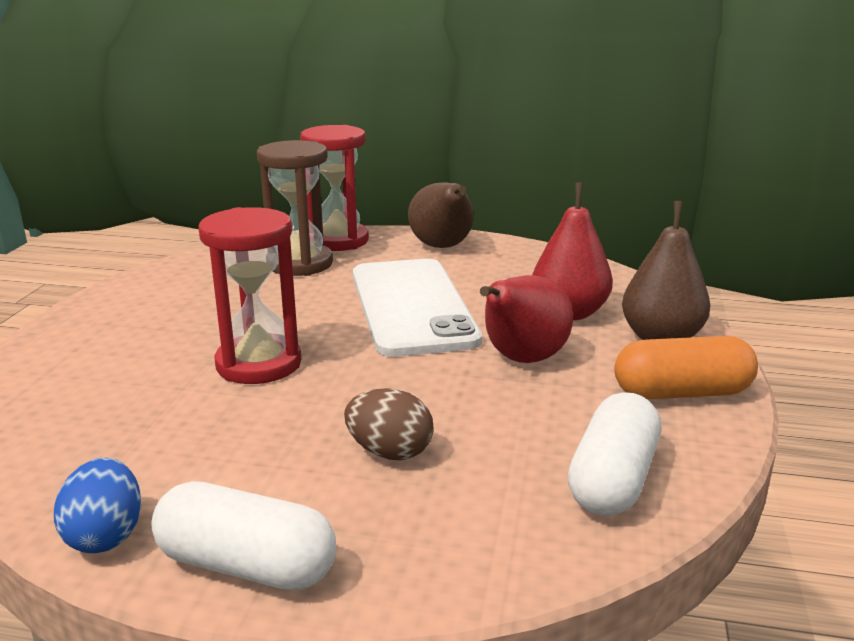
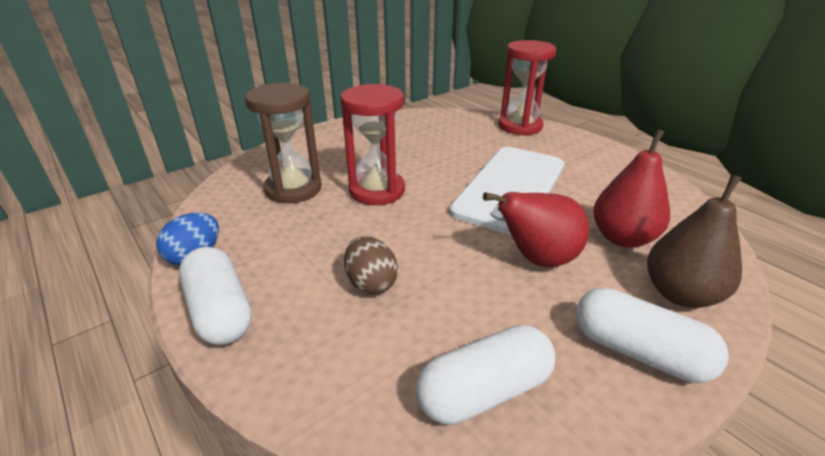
camera: 40 degrees right, 10 degrees up
brown hourglass [257,140,333,276] -> brown hourglass moved to [245,83,322,203]
brown pear [408,183,474,248] -> none
orange capsule [614,336,758,400] -> white capsule [575,288,729,383]

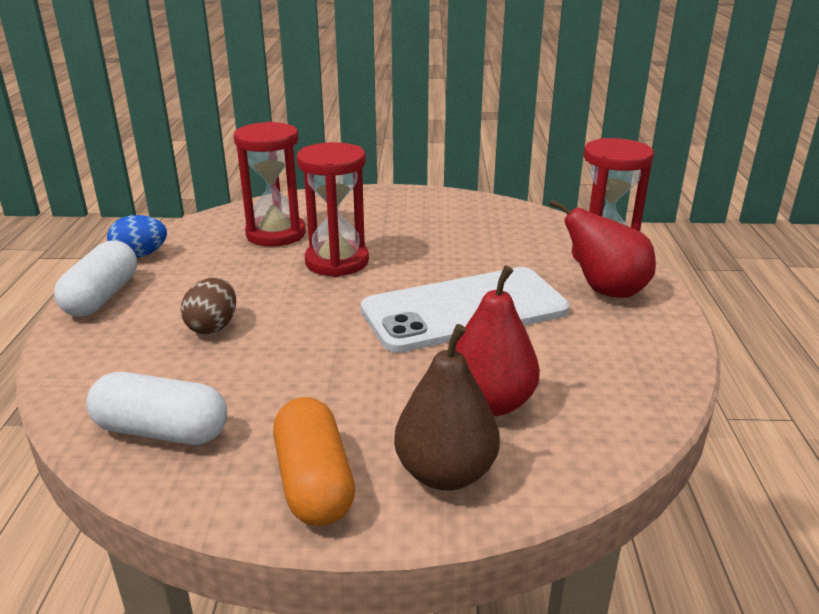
camera: 40 degrees right, 5 degrees down
brown hourglass [245,83,322,203] -> red hourglass [234,122,306,247]
red pear [483,192,589,267] -> red pear moved to [549,199,656,298]
white capsule [575,288,729,383] -> orange capsule [273,397,355,526]

